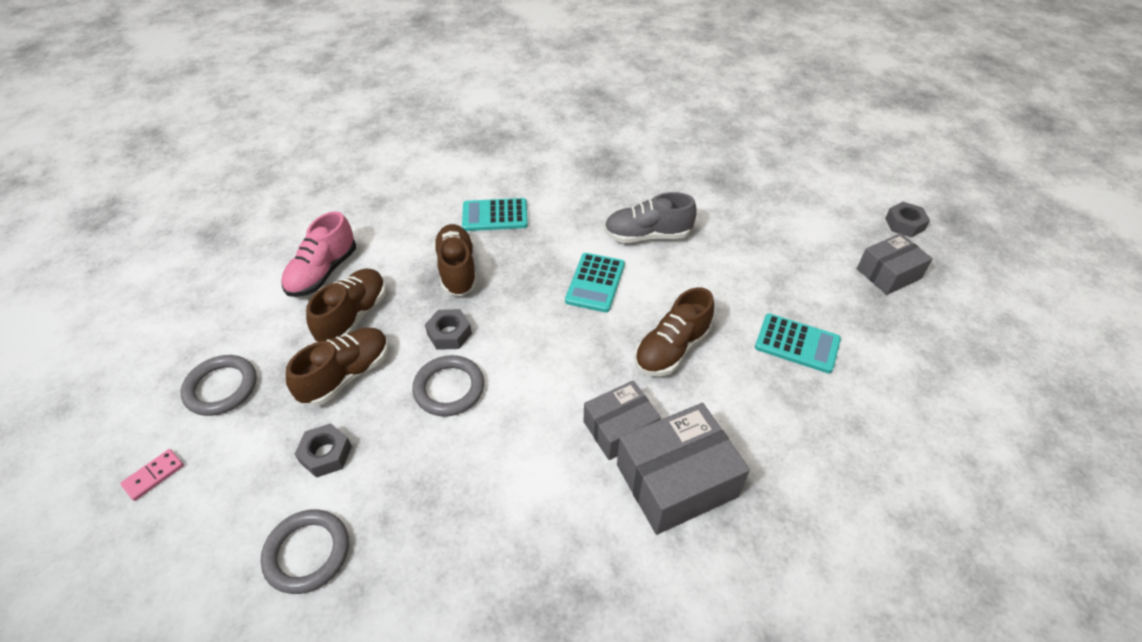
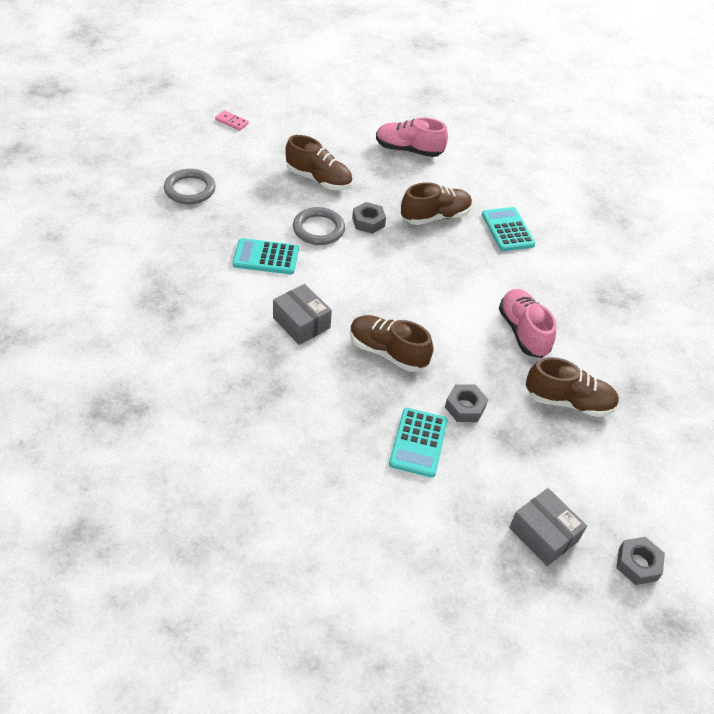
camera: 75 degrees right, 0 degrees up
grey ring [180,355,257,416] -> none
grey nut [294,423,352,478] -> grey nut moved to [445,384,488,422]
brown shoe [306,269,386,342] -> brown shoe moved to [526,357,619,417]
turquoise calculator [565,253,625,312] -> turquoise calculator moved to [233,238,299,274]
grey shoe [604,192,697,243] -> pink shoe [499,289,556,358]
grey box [617,403,750,535] -> none

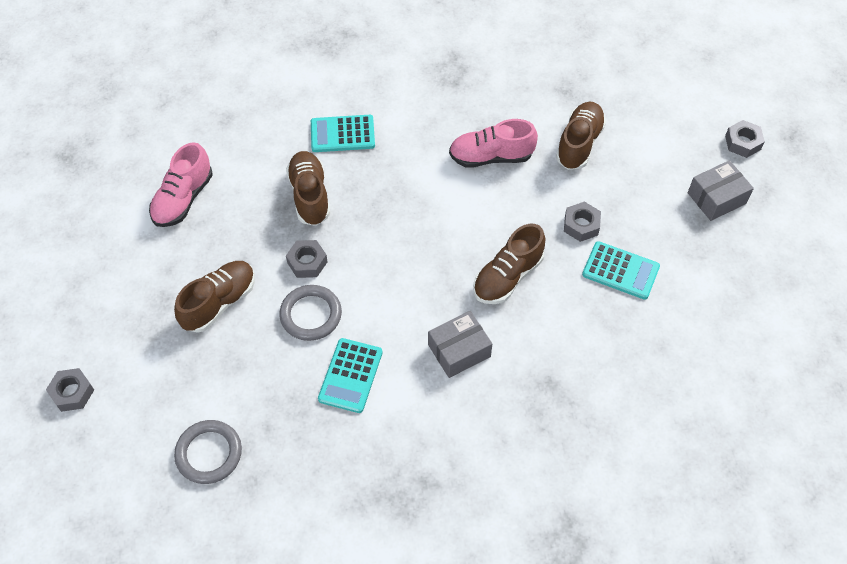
camera: 75 degrees left, 10 degrees up
pink domino [215,110,249,131] -> grey nut [46,368,94,412]

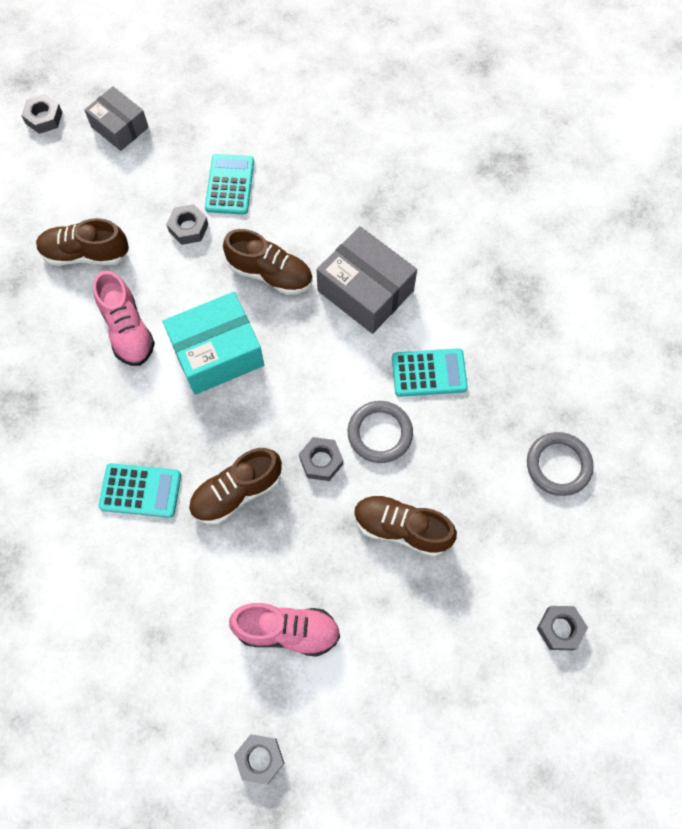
camera: 110 degrees left, 10 degrees up
turquoise calculator [311,115,375,152] -> turquoise calculator turned 60 degrees counterclockwise [98,463,181,518]
grey box [428,311,492,378] -> grey box [316,226,417,334], size x1.55
none -> turquoise box [163,292,264,395]
none -> grey nut [234,734,284,785]

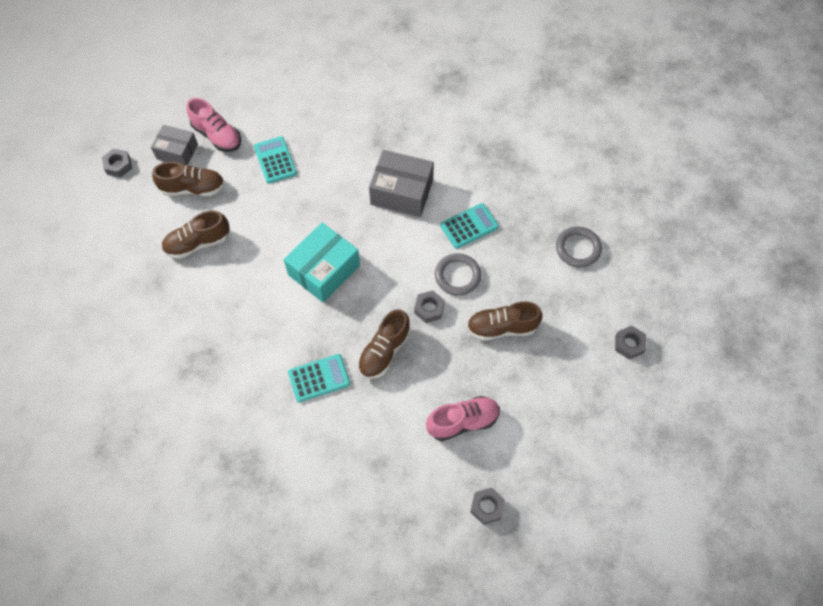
camera: 25 degrees left, 5 degrees down
pink shoe [93,271,155,366] -> pink shoe moved to [186,98,241,152]
grey nut [166,204,208,245] -> none
brown shoe [223,229,313,295] -> brown shoe moved to [152,162,225,196]

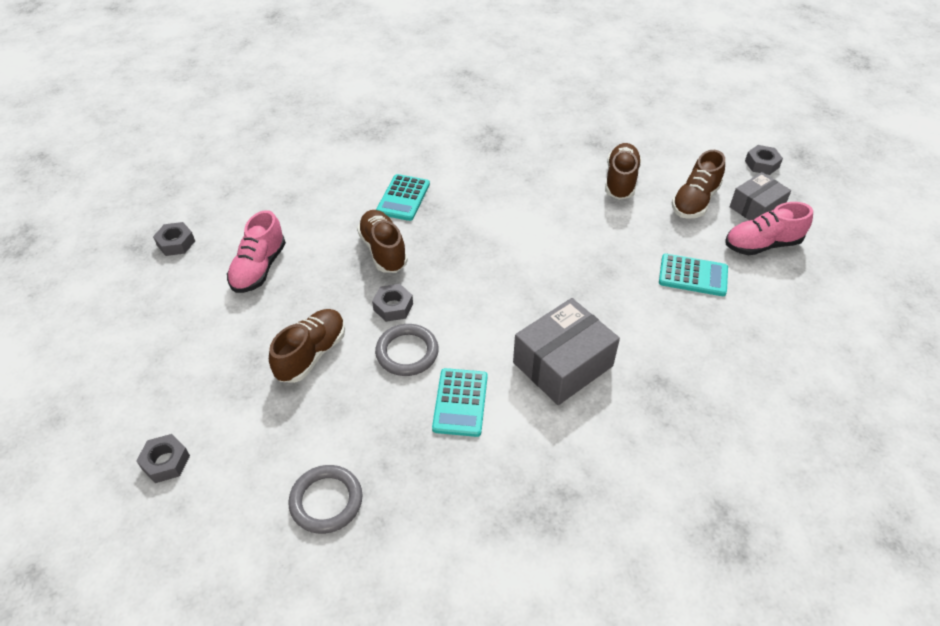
camera: 125 degrees right, 15 degrees down
turquoise box [284,222,360,303] -> none

